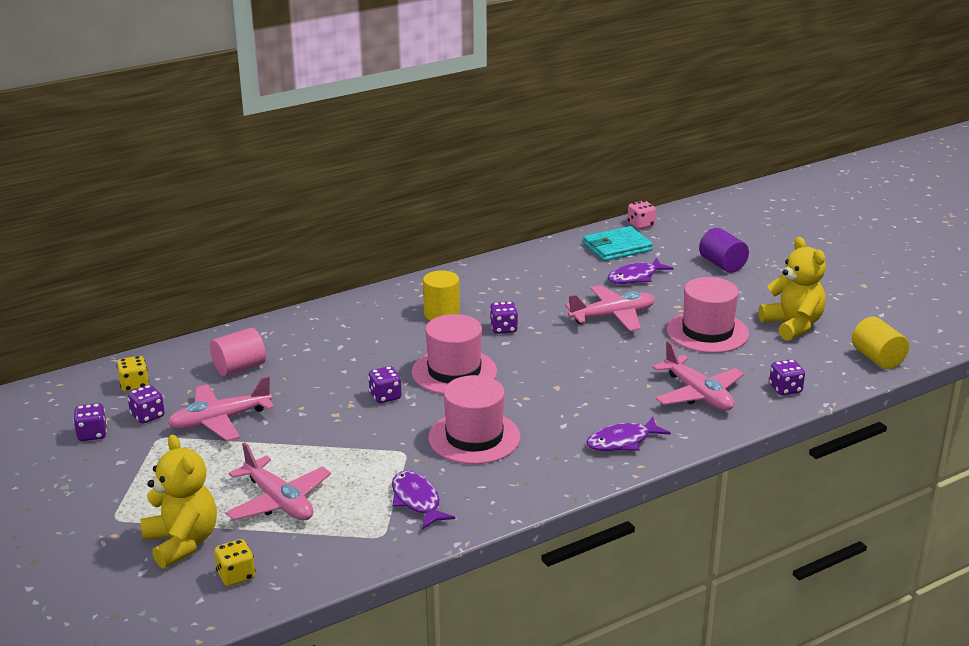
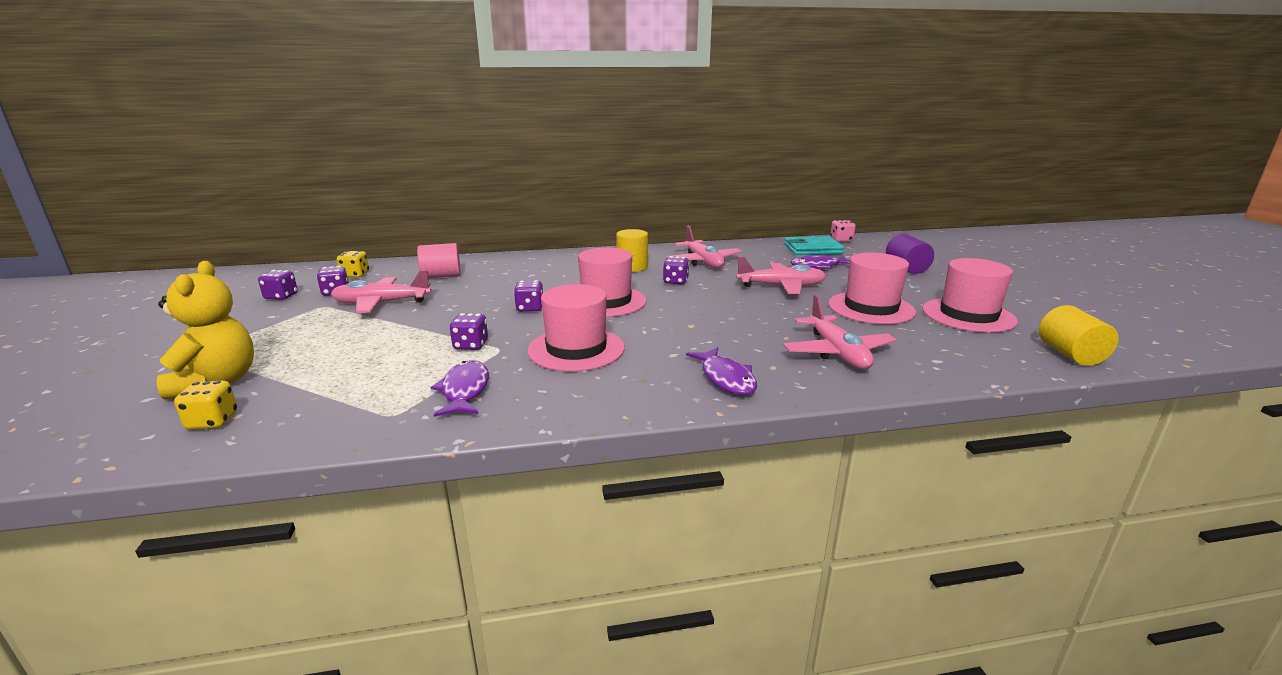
camera: 20 degrees right, 5 degrees down
pink plane [226,442,331,520] -> pink plane moved to [666,226,742,268]
purple fish [586,416,671,451] -> purple fish turned 105 degrees counterclockwise [686,347,757,395]
yellow teddy bear [759,237,826,341] -> pink hat [922,258,1018,333]
purple dice [769,359,805,395] -> purple dice moved to [450,313,488,350]

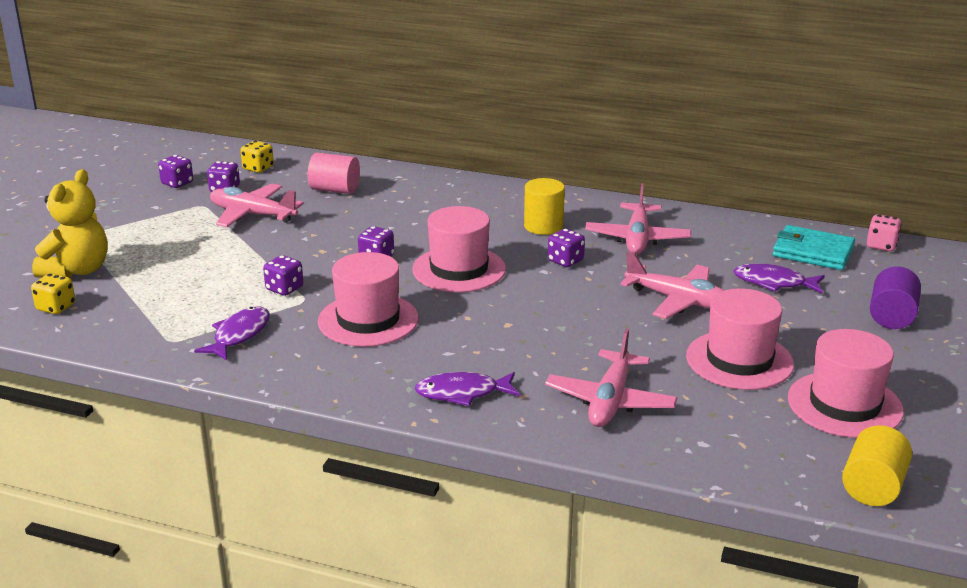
camera: 30 degrees right, 5 degrees up
purple fish [686,347,757,395] -> purple fish turned 75 degrees clockwise [414,372,520,406]

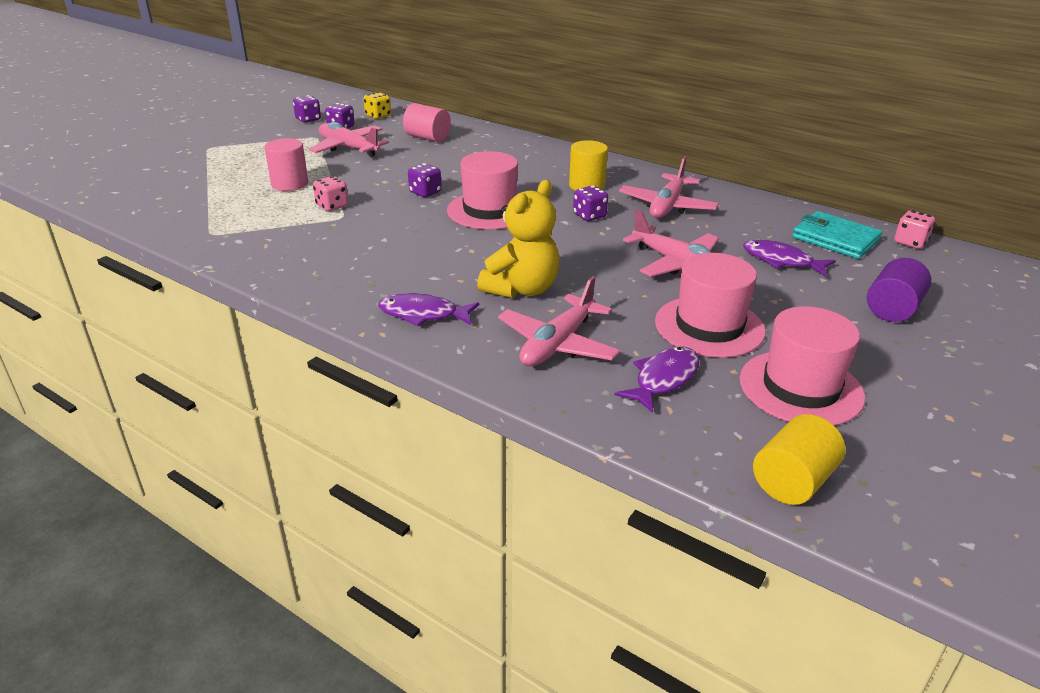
camera: 15 degrees right, 5 degrees up
yellow dice [31,273,75,314] -> none
yellow teddy bear [32,169,108,278] -> yellow teddy bear moved to [477,180,560,298]
purple fish [194,306,270,361] -> purple fish moved to [614,347,699,413]
purple dice [263,255,303,296] -> pink dice [313,176,349,211]
pink hat [318,252,419,347] -> none
none -> pink cylinder [265,138,308,191]

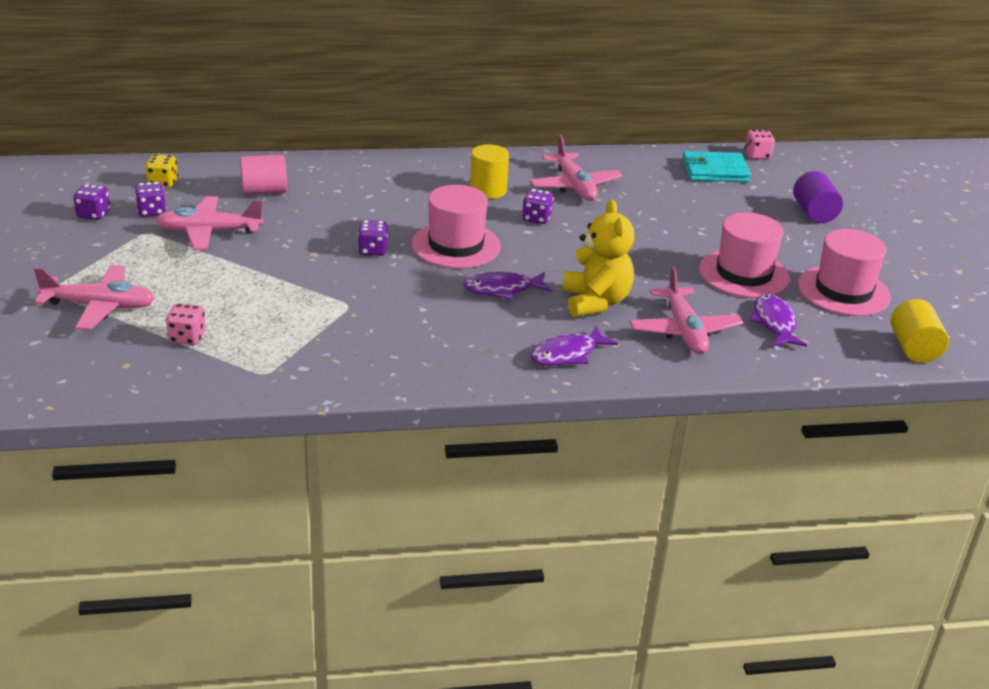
camera: 45 degrees left, 0 degrees up
pink cylinder [265,138,308,191] -> none
pink dice [313,176,349,211] -> pink dice moved to [166,303,206,345]
pink plane [623,210,719,277] -> pink plane moved to [34,265,155,330]
purple fish [743,239,836,277] -> purple fish moved to [463,271,552,300]

